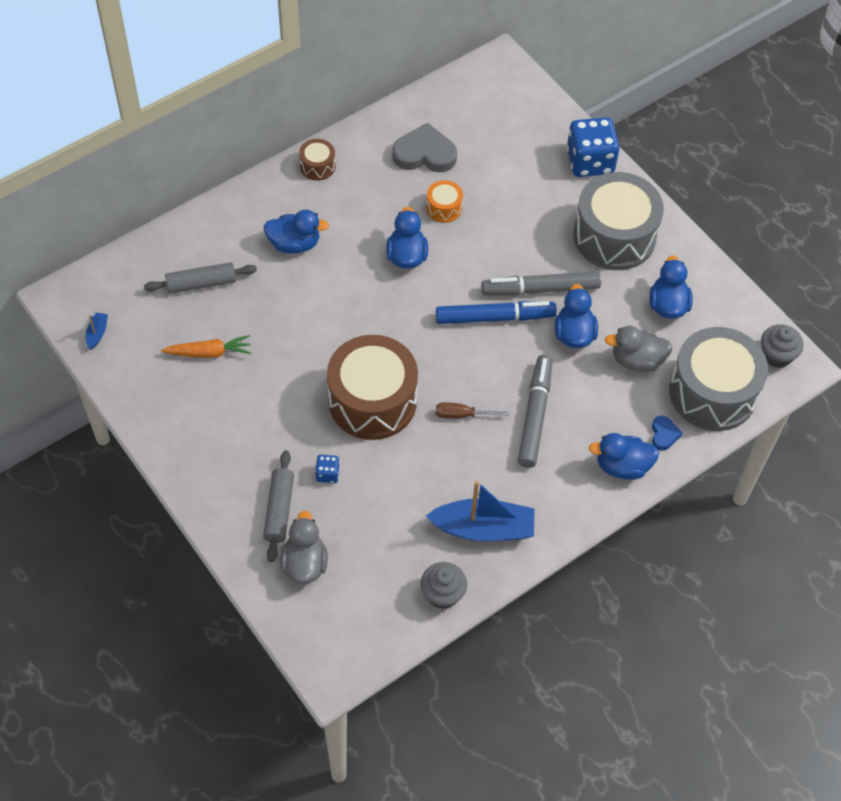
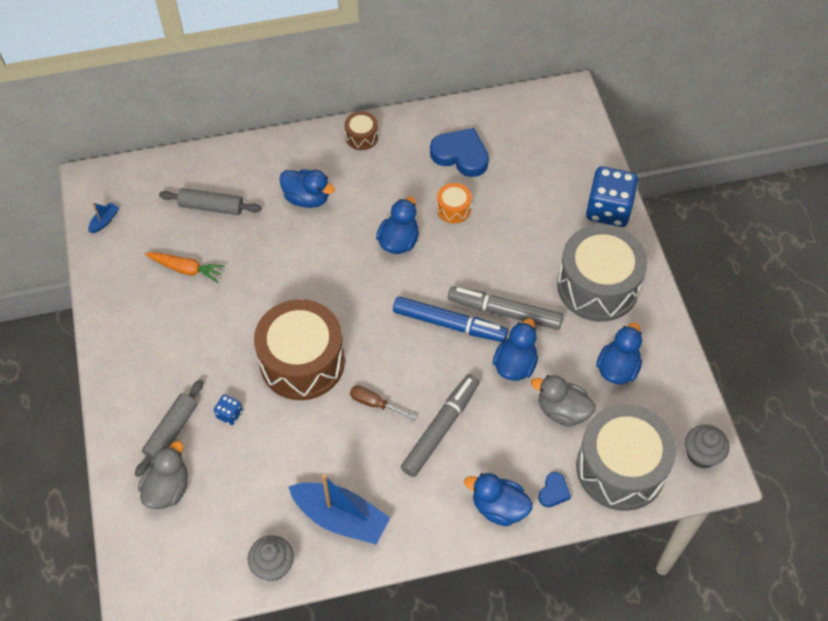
camera: 25 degrees right, 0 degrees up
grey heart [392,123,457,172] -> blue heart [430,128,489,177]

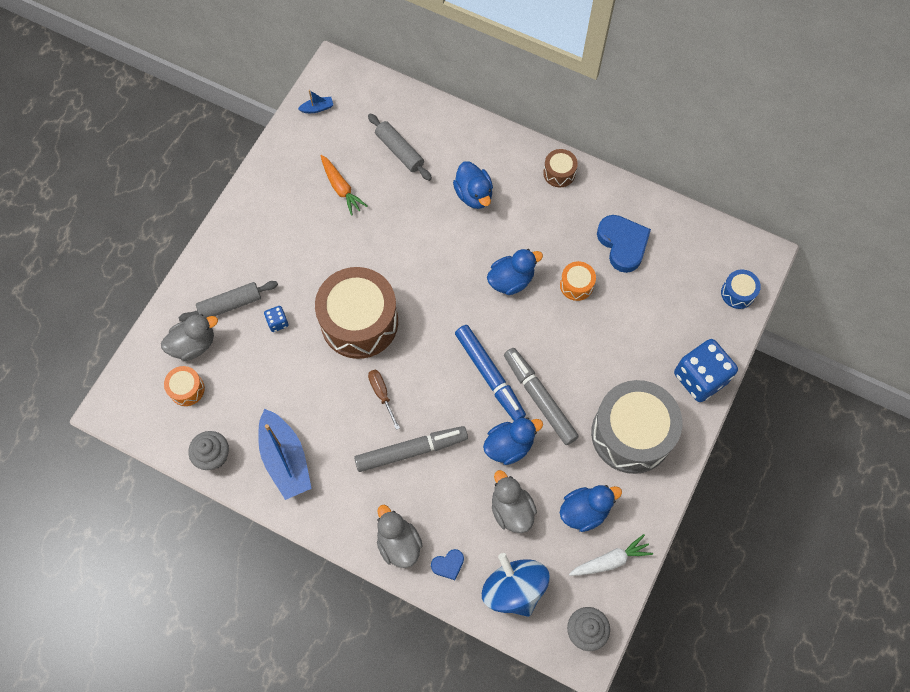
camera: 40 degrees right, 10 degrees up
blue duck [464,473,533,526] -> grey duck [377,505,423,568]
grey drum [576,404,676,511] -> blue spinning top [482,553,550,617]
none -> orange drum [164,366,205,406]
none -> white carrot [569,534,653,576]
none -> blue drum [721,269,761,309]

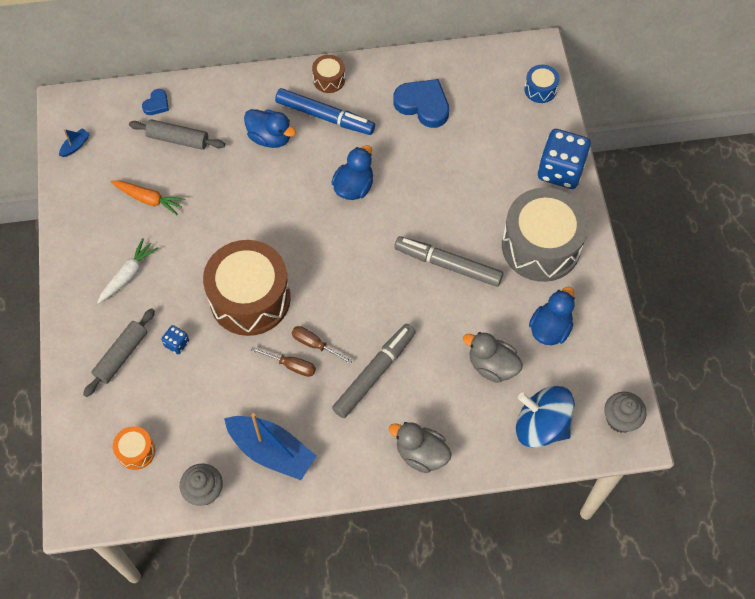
camera: 35 degrees left, 5 degrees down
grey duck [161,314,218,361] -> none
blue heart [431,549,464,580] -> blue heart moved to [142,89,169,115]
blue marker [455,325,526,421] -> blue marker moved to [275,88,375,135]
blue duck [483,418,543,465] -> none
orange drum [560,261,596,301] -> none
white carrot [569,534,653,576] -> white carrot moved to [97,238,159,304]
none -> brown screwdriver [251,347,316,377]

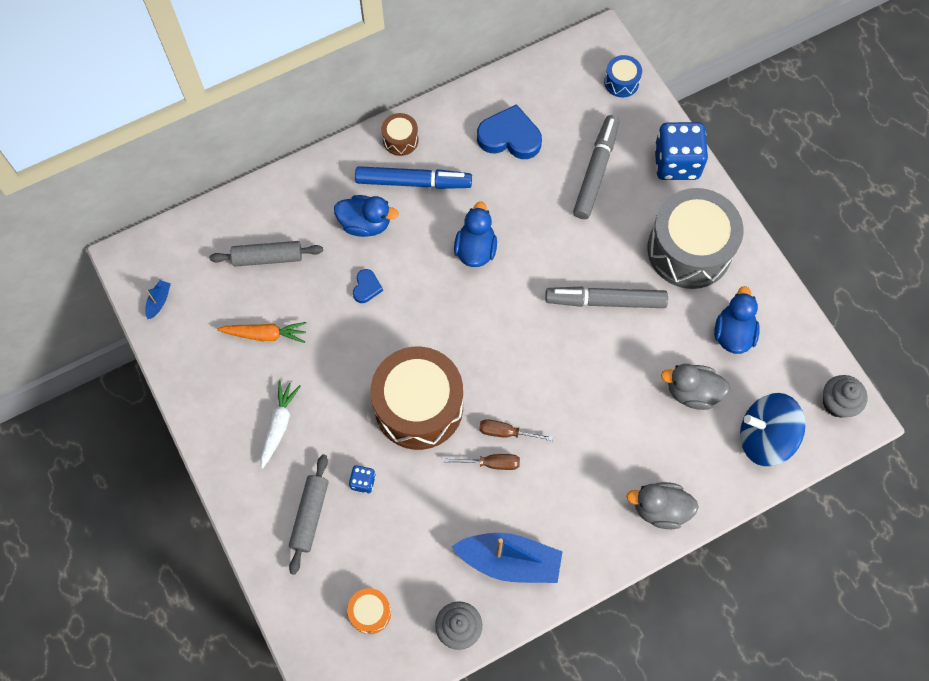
camera: 20 degrees left, 5 degrees up
blue heart [142,89,169,115] -> blue heart moved to [353,269,383,303]
grey marker [332,324,416,418] -> grey marker moved to [573,115,619,219]

